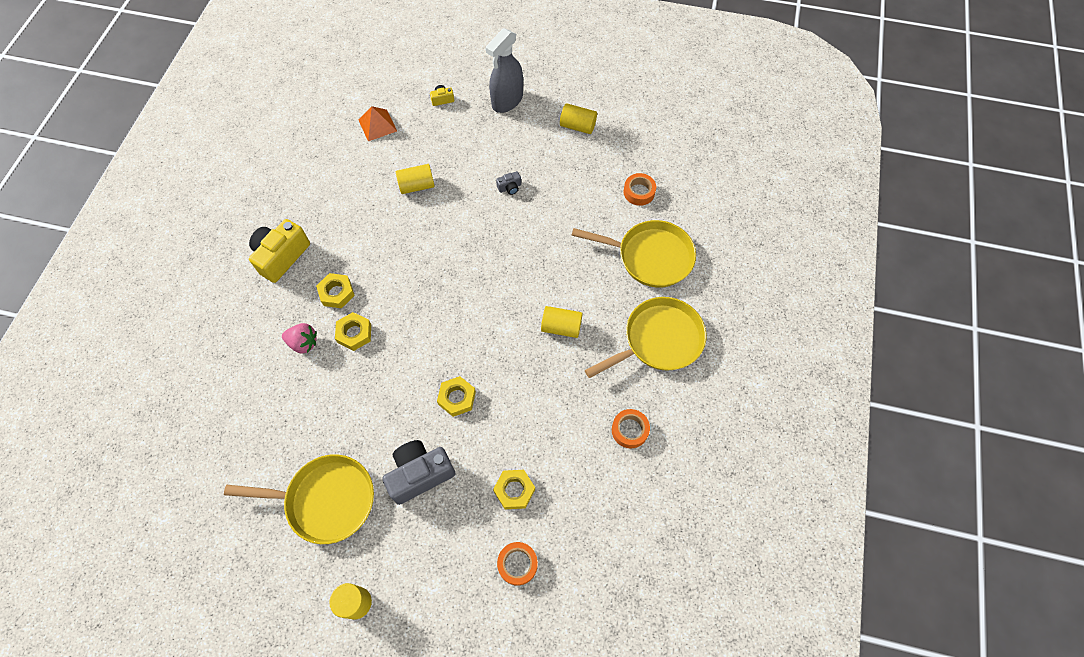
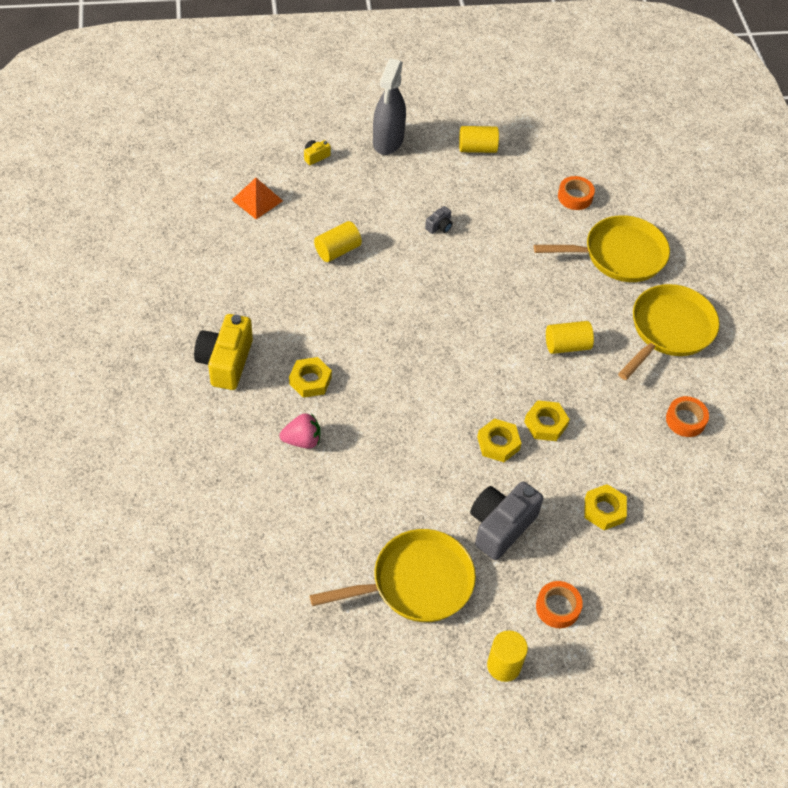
camera: 25 degrees left, 10 degrees down
yellow nut [335,312,371,351] -> yellow nut moved to [524,400,570,441]
orange tape [497,542,538,586] -> orange tape moved to [536,581,583,628]

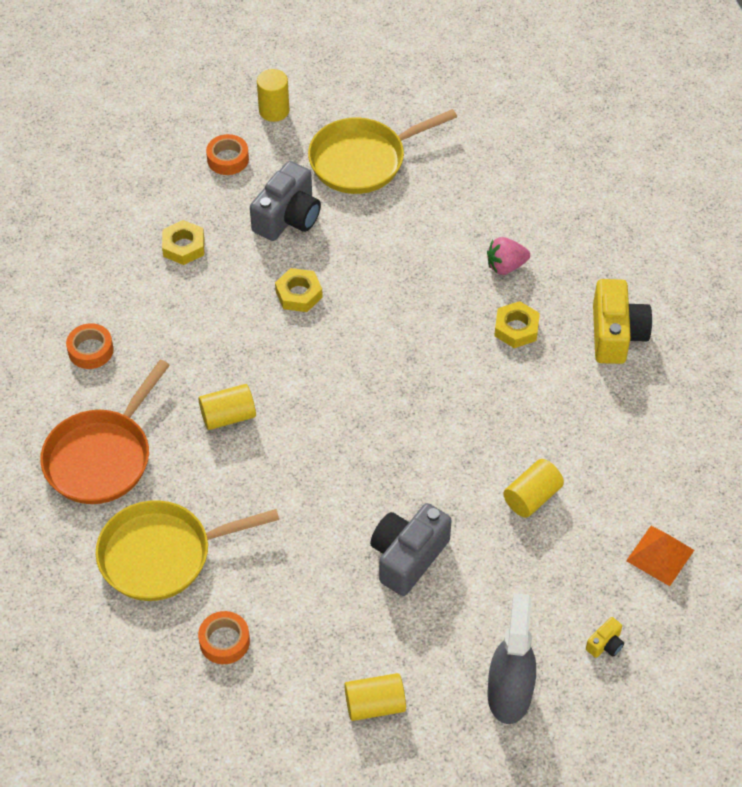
camera: 175 degrees right, 0 degrees up
grey camera [425,206,452,234] -> grey camera [370,503,452,596], size x2.24
yellow nut [524,400,570,441] -> none
yellow pan [618,284,720,380] -> orange pan [40,360,170,504]

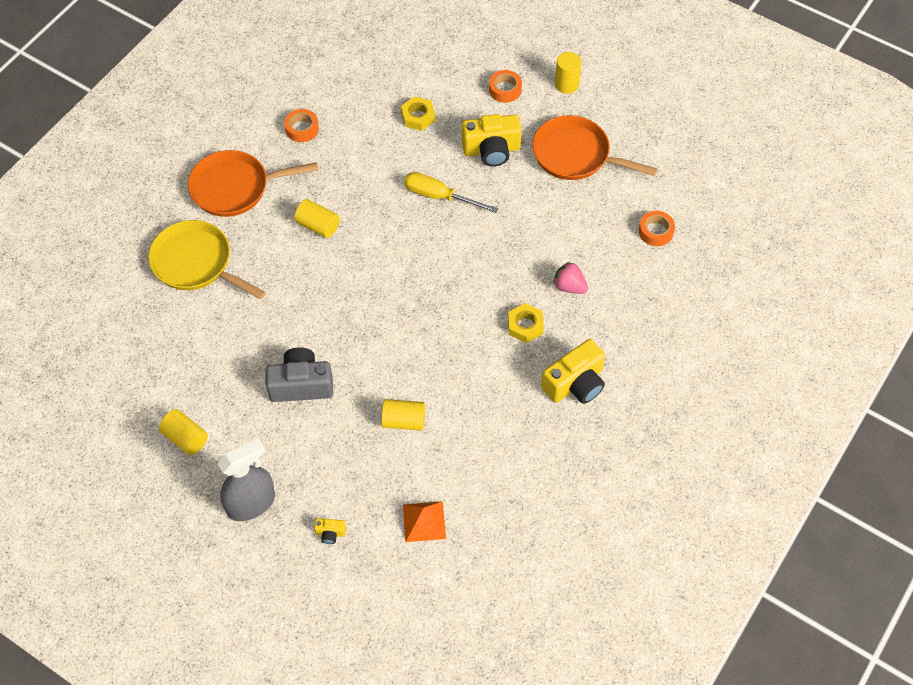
camera: 50 degrees right, 5 degrees up
orange tape [198,611,250,664] -> orange tape moved to [639,211,675,246]
grey camera [250,161,321,241] -> yellow camera [462,114,522,167]
yellow nut [275,268,323,312] -> yellow screwdriver [404,172,498,213]
yellow pan [308,109,457,194] -> orange pan [532,115,658,180]

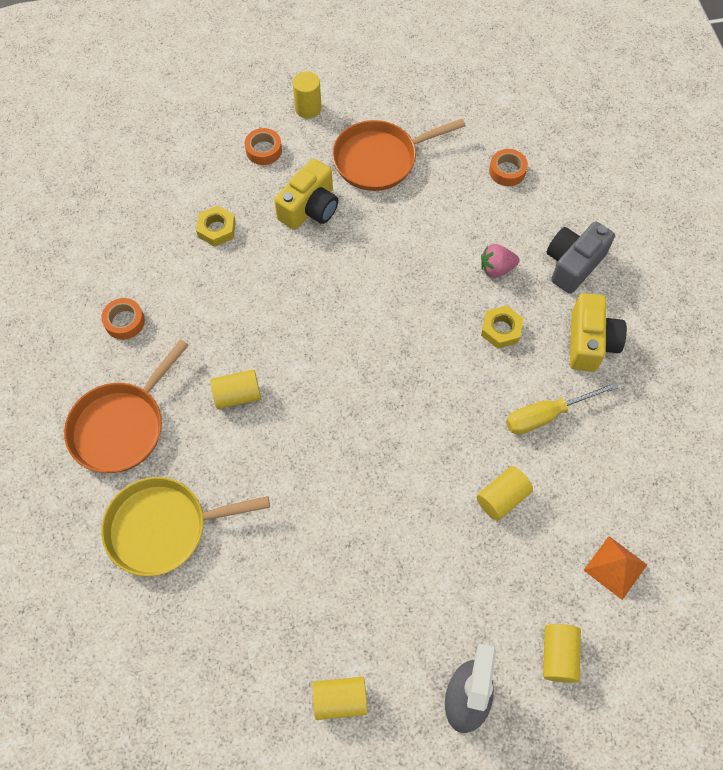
camera: 45 degrees left, 5 degrees up
grey camera [266,347,333,402] -> grey camera moved to [547,221,615,294]
yellow camera [314,518,346,544] -> yellow cylinder [543,624,581,683]
yellow screwdriver [404,172,498,213] -> yellow screwdriver moved to [506,382,618,434]

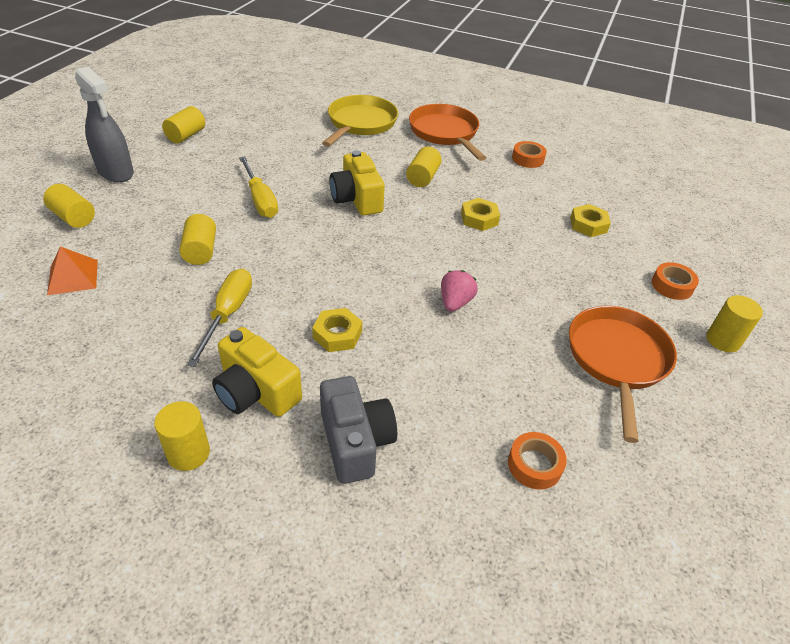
camera: 120 degrees right, 20 degrees down
yellow camera [274,159,338,230] -> yellow camera moved to [329,150,385,216]
pink strawberry [481,244,520,278] -> pink strawberry moved to [441,270,478,312]
none -> yellow cylinder [154,401,210,471]
none -> yellow screwdriver [239,157,278,218]
none -> yellow nut [461,198,500,231]

